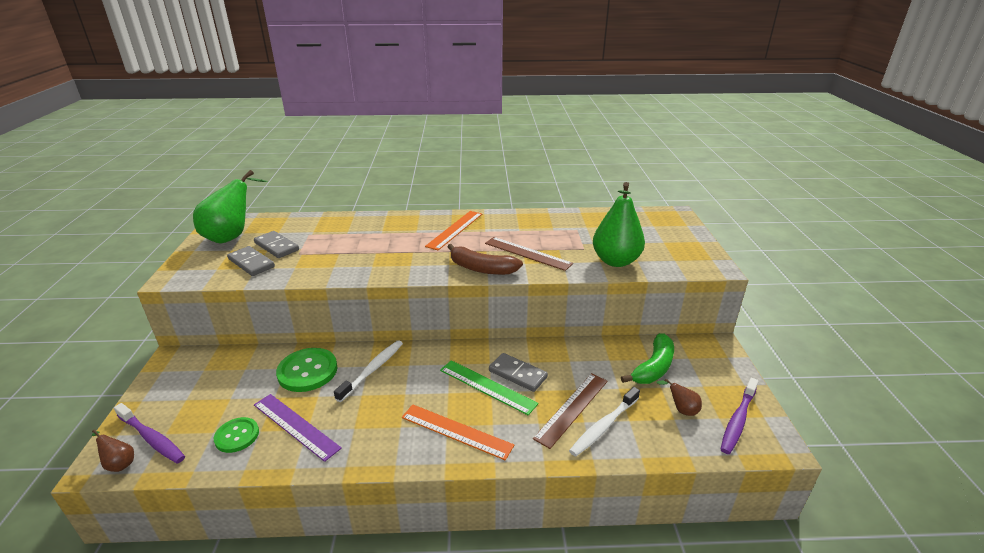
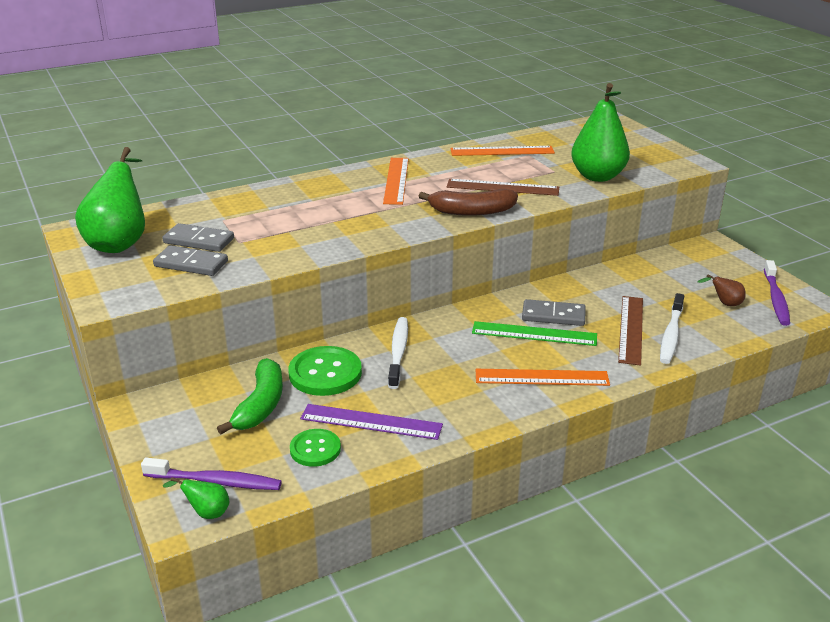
camera: 25 degrees left, 0 degrees up
brown pear [92,429,134,472] -> green pear [163,477,229,519]
green banana [621,333,674,384] -> green banana moved to [217,358,283,435]
none -> orange ruler [450,146,555,156]

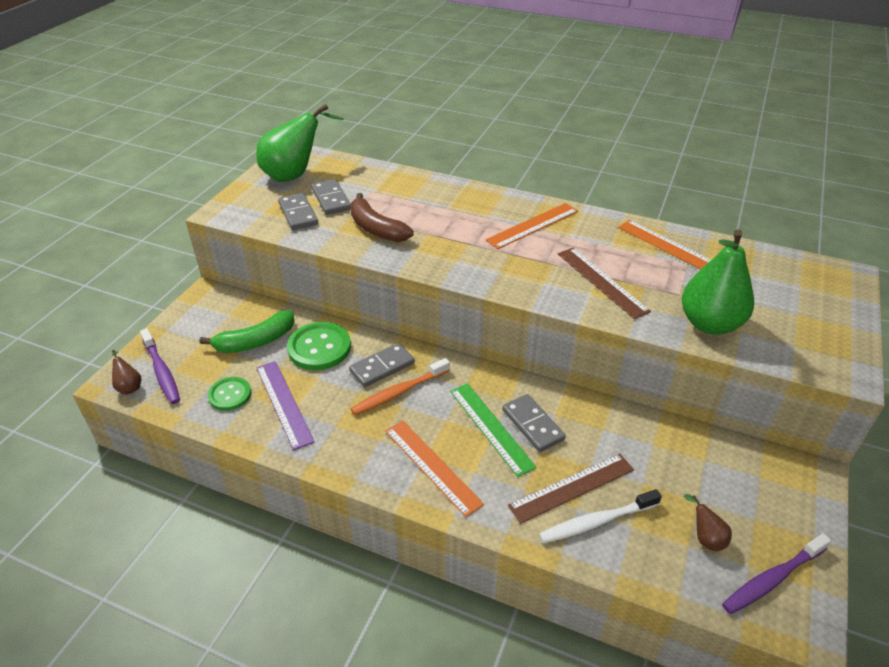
camera: 50 degrees right, 10 degrees up
green pear [163,477,229,519] -> brown pear [112,350,141,395]
white toothbrush [388,317,408,389] -> grey domino [349,343,415,387]
brown banana [418,189,518,216] -> brown banana moved to [350,193,414,242]
none -> orange toothbrush [351,358,450,415]

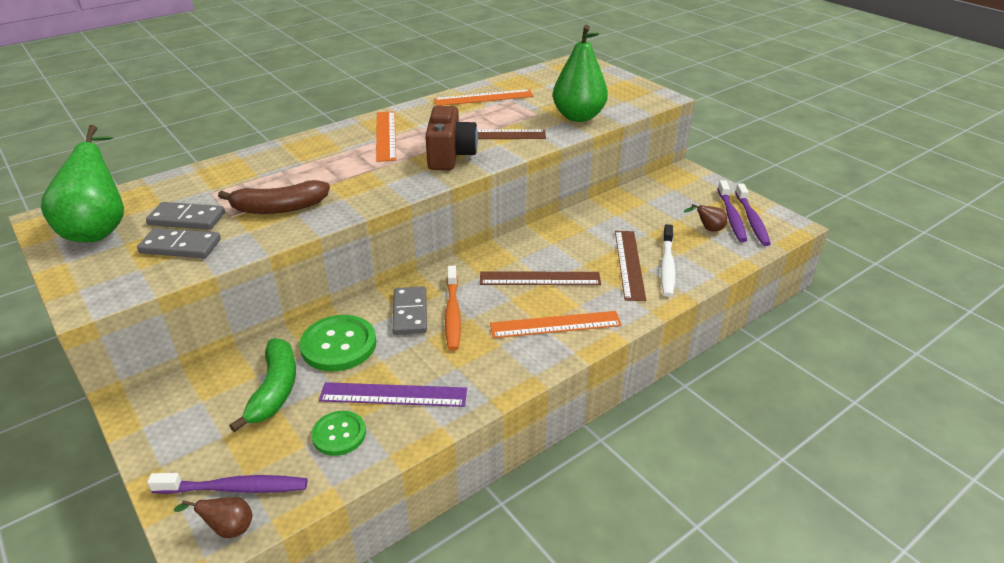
camera: 60 degrees left, 5 degrees down
green ruler [450,383,537,477] -> brown ruler [480,271,601,285]
grey domino [502,394,566,452] -> none
none -> brown camera [425,106,478,170]
none -> purple toothbrush [718,180,747,242]

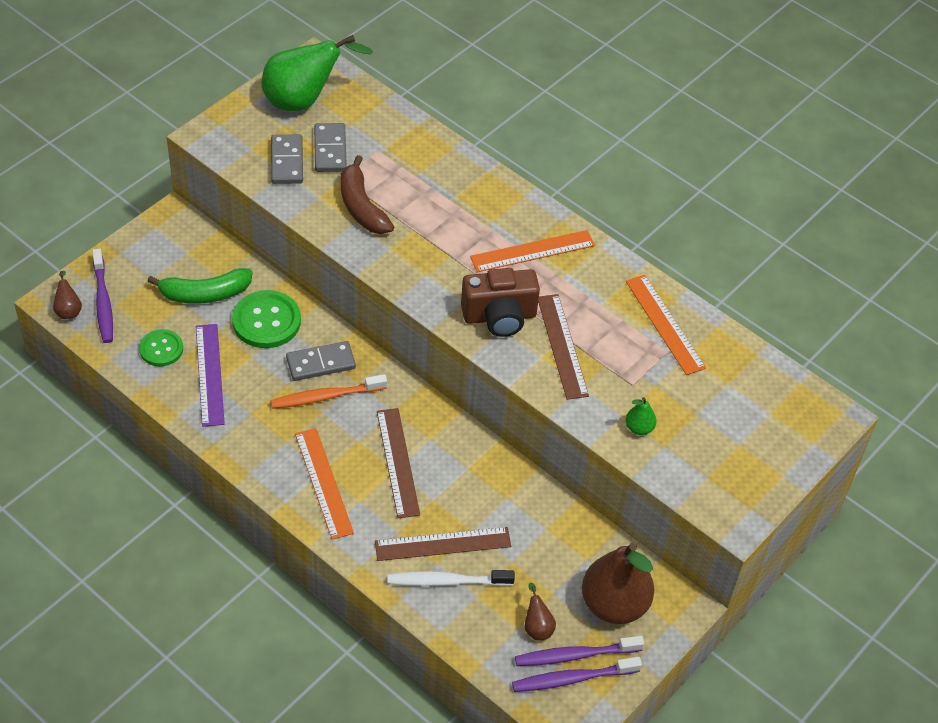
camera: 75 degrees right, 15 degrees up
green pear [553,25,608,122] -> green pear [626,397,656,435], size x0.43
none -> brown pear [582,543,654,624]

